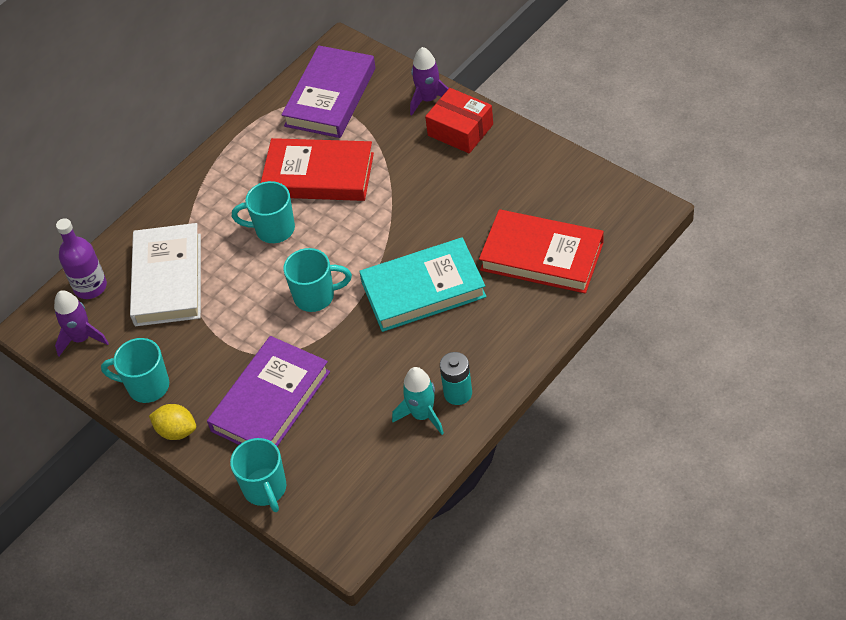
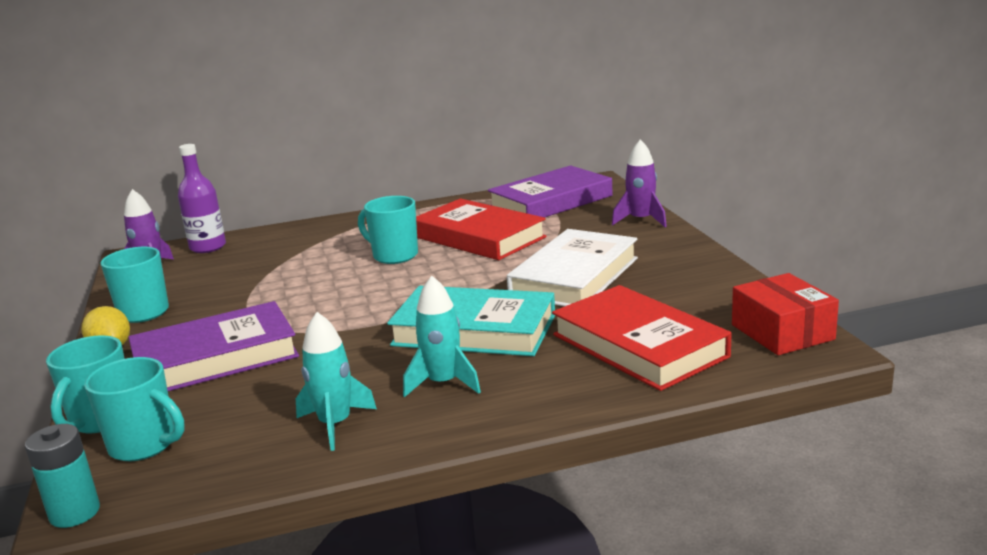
camera: 30 degrees right, 30 degrees down
white book [130,223,201,326] -> white book moved to [507,229,638,306]
turquoise mug [283,248,352,312] -> turquoise mug moved to [84,357,185,461]
red box [425,88,493,153] -> red box moved to [732,273,839,355]
turquoise battery [440,352,472,405] -> turquoise battery moved to [25,424,100,528]
none -> turquoise rocket [403,276,481,397]

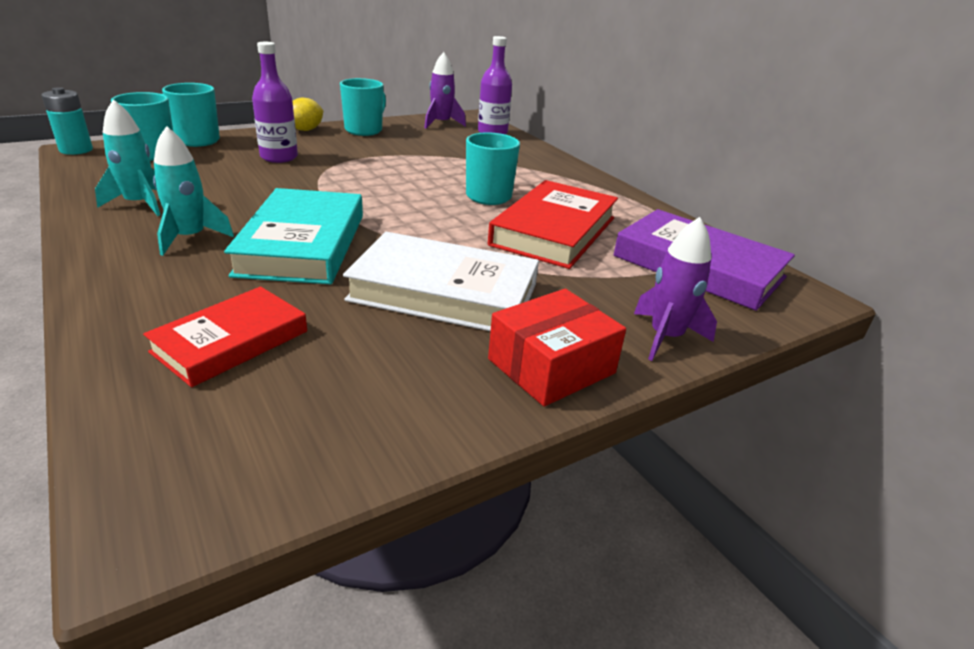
camera: 70 degrees right, 10 degrees up
purple book [129,301,299,391] -> purple bottle [252,42,298,163]
red book [552,285,732,391] -> red book [143,287,307,387], size x0.64
red box [732,273,839,355] -> red box moved to [488,289,626,406]

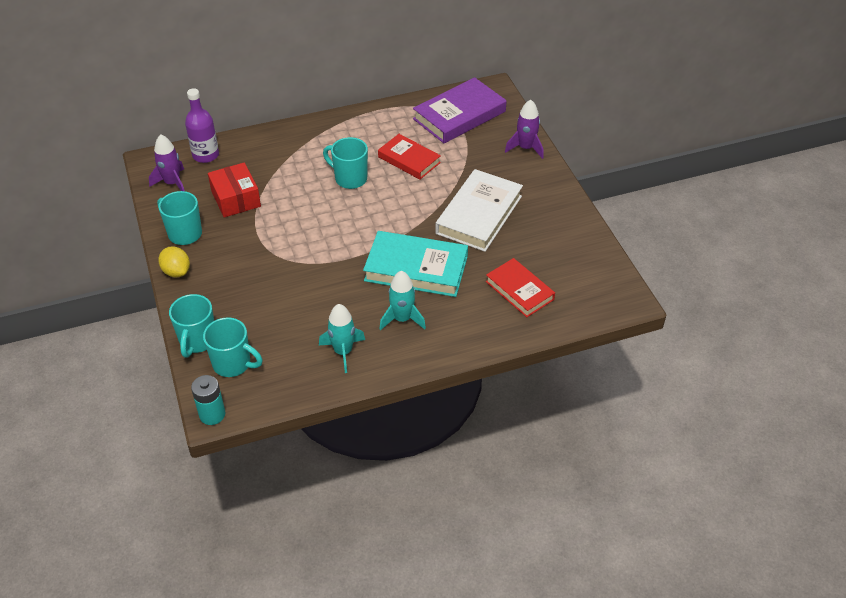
camera: 75 degrees left, 15 degrees up
purple bottle [252,42,298,163] -> none
red book [488,180,618,269] -> red book [378,134,441,180], size x0.64
red box [488,289,626,406] -> red box moved to [208,162,261,217]

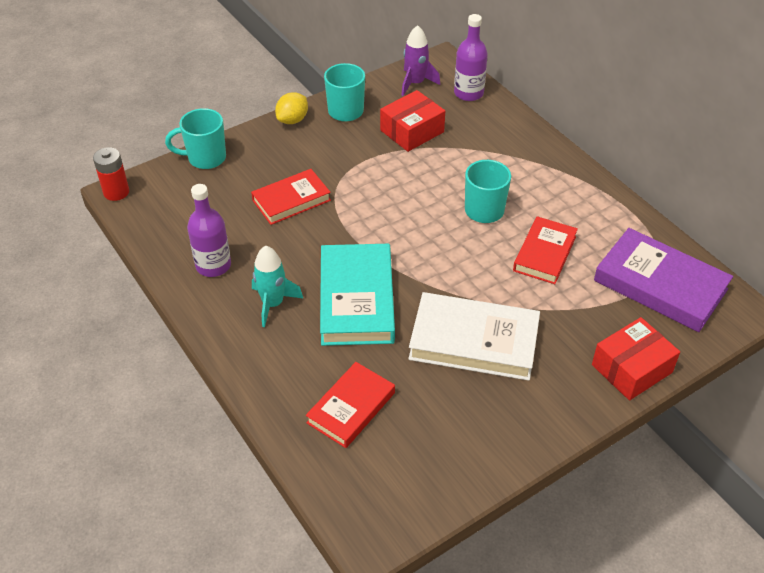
camera: 75 degrees right, 0 degrees up
turquoise battery [191,375,225,425] -> red battery [93,147,129,201]
turquoise mug [203,317,263,377] -> none
turquoise rocket [319,304,365,373] -> purple bottle [187,184,231,277]
purple rocket [505,99,544,159] -> red box [592,317,680,400]
none -> red book [251,169,331,225]

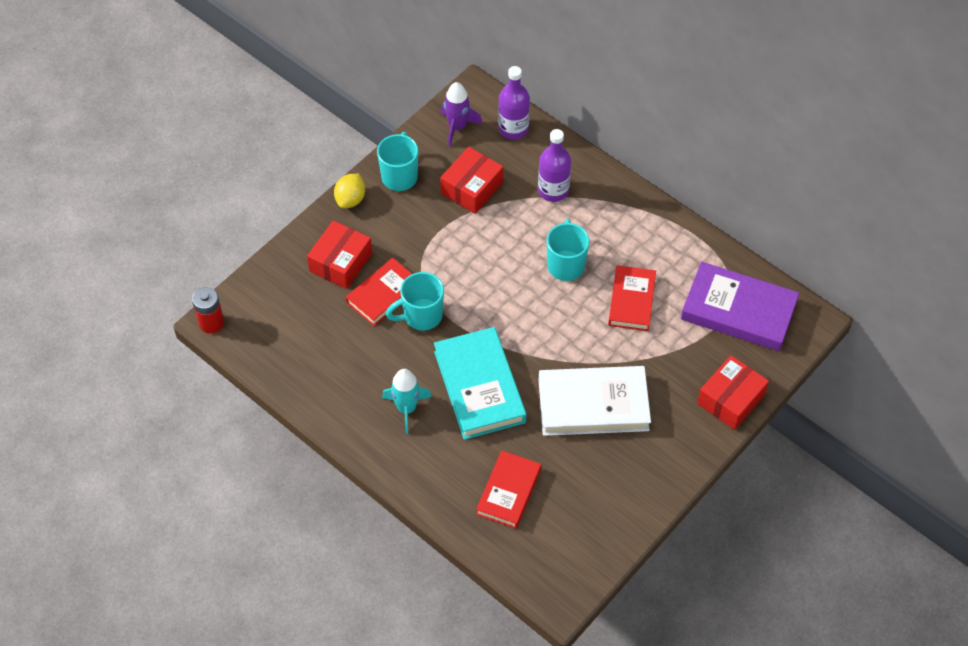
camera: 15 degrees left, 10 degrees up
turquoise mug [165,108,226,169] -> turquoise mug moved to [386,272,444,331]
purple bottle [187,184,231,277] -> purple bottle moved to [538,129,571,202]
none -> red box [307,220,372,289]

